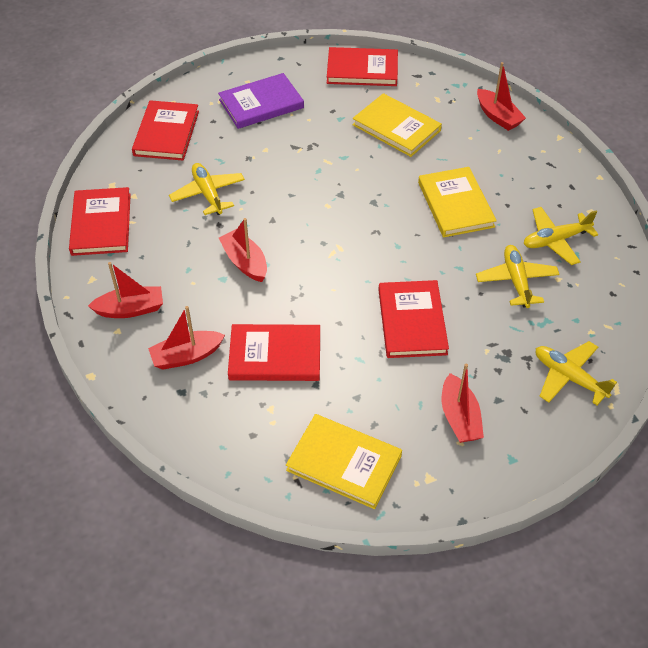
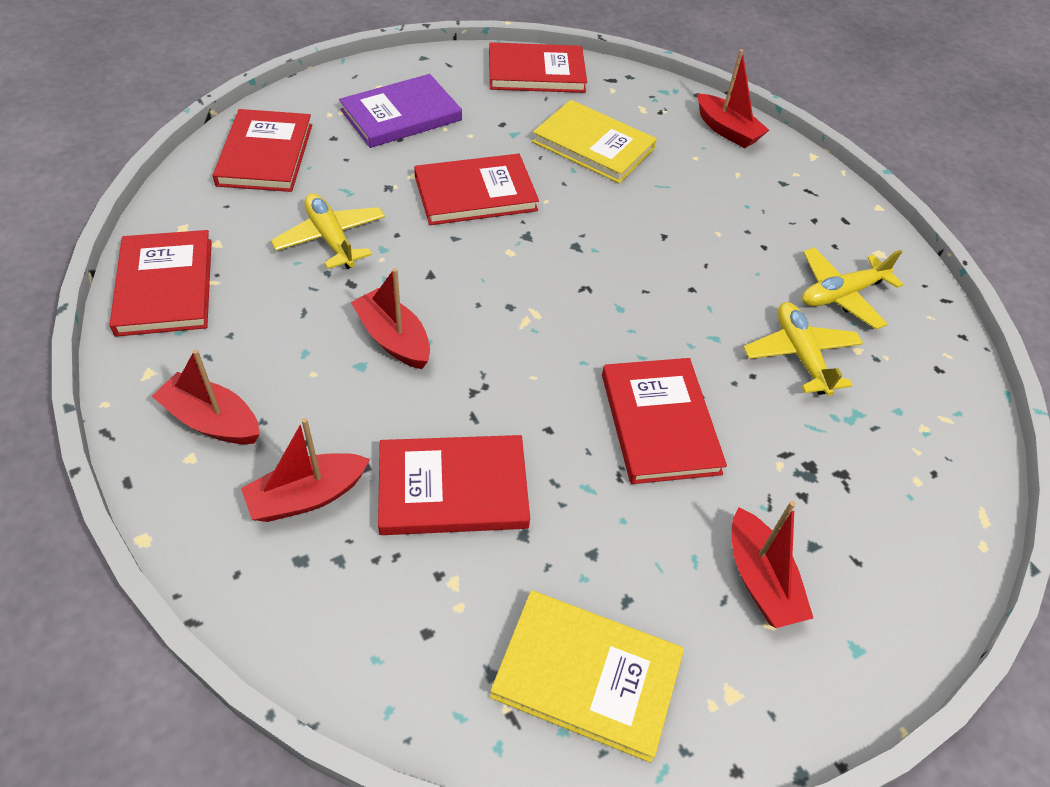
camera: 10 degrees left, 0 degrees up
red boat [88,262,163,318] -> red boat turned 135 degrees counterclockwise [152,349,260,444]
yellow book [418,167,497,237] -> none
yellow plane [536,341,617,406] -> none
none -> red book [414,154,539,225]

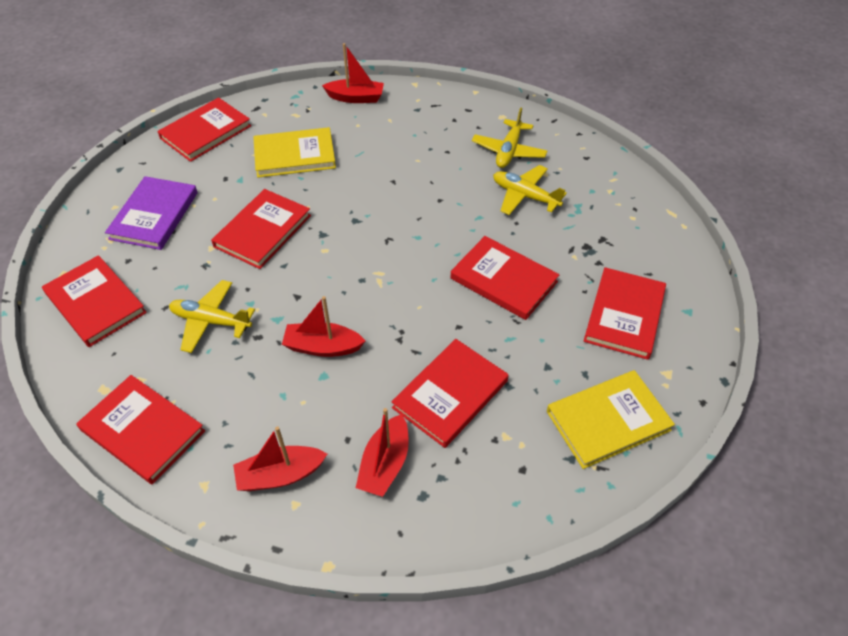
camera: 40 degrees left, 0 degrees up
red boat [732,501,813,628] -> red book [584,267,666,360]

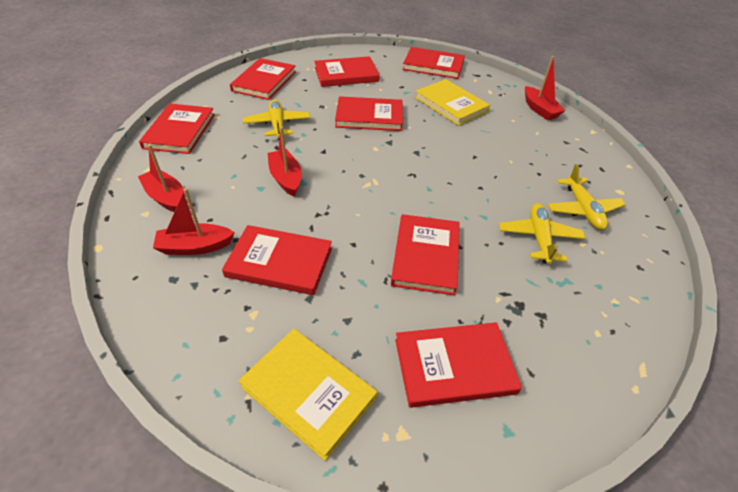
camera: 60 degrees right, 5 degrees down
purple book [105,176,198,250] -> red book [314,56,380,87]
yellow plane [472,108,547,168] -> yellow plane turned 90 degrees counterclockwise [548,164,626,230]

